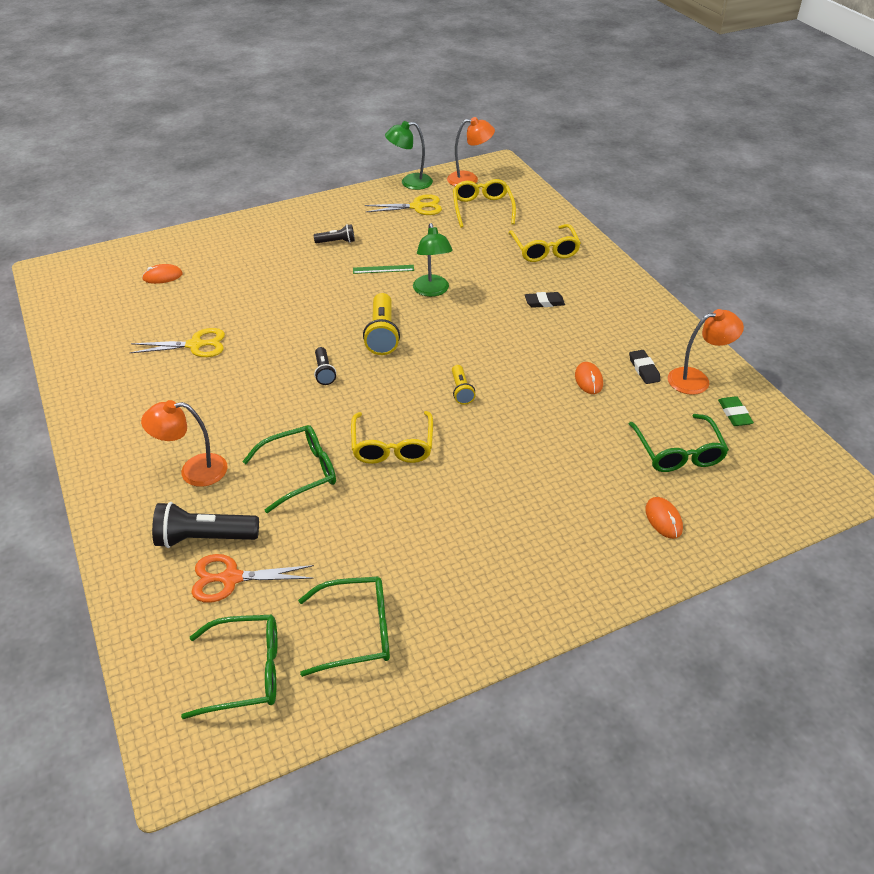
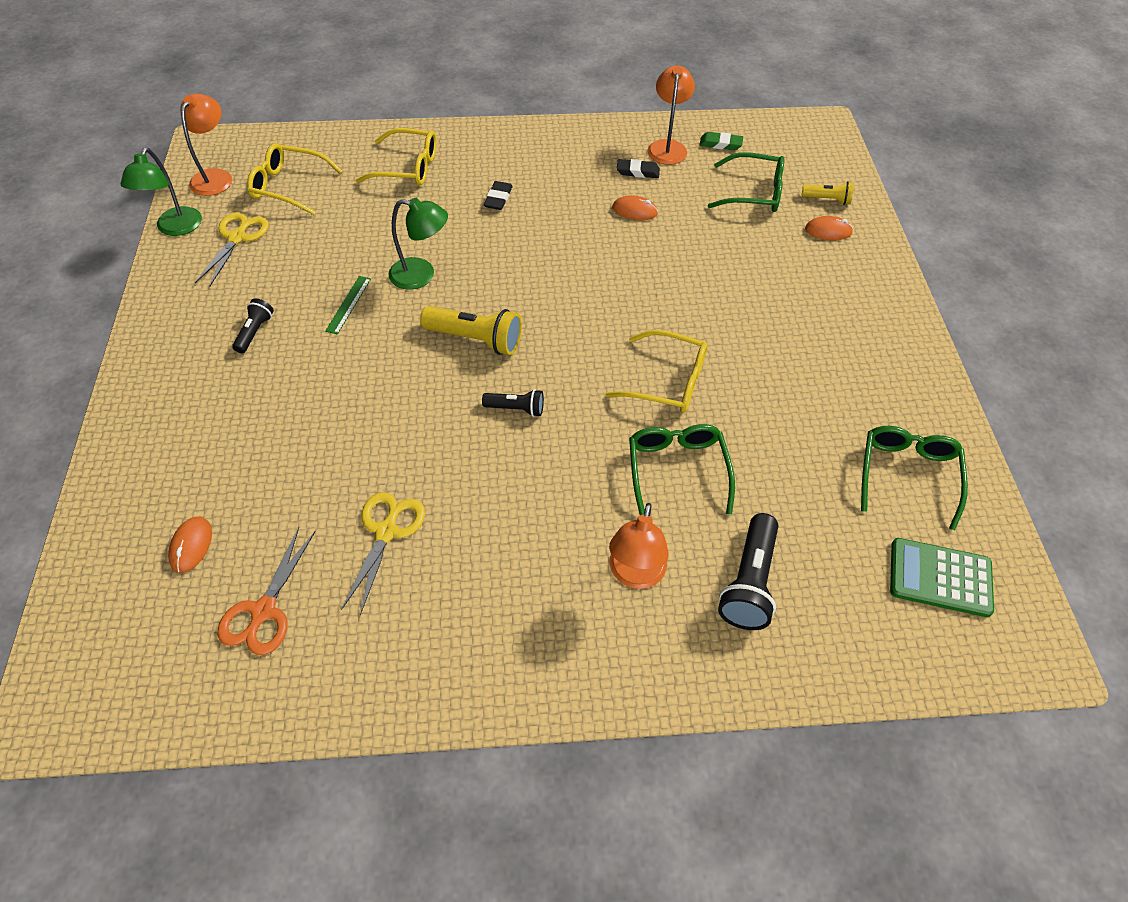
camera: 70 degrees left, 10 degrees up
green glasses [181,615,277,719] -> green calculator [890,538,994,617]
orange scissors [191,554,314,603] -> orange scissors moved to [217,527,316,655]
yellow flashlight [452,365,475,405] -> yellow flashlight moved to [802,181,854,205]

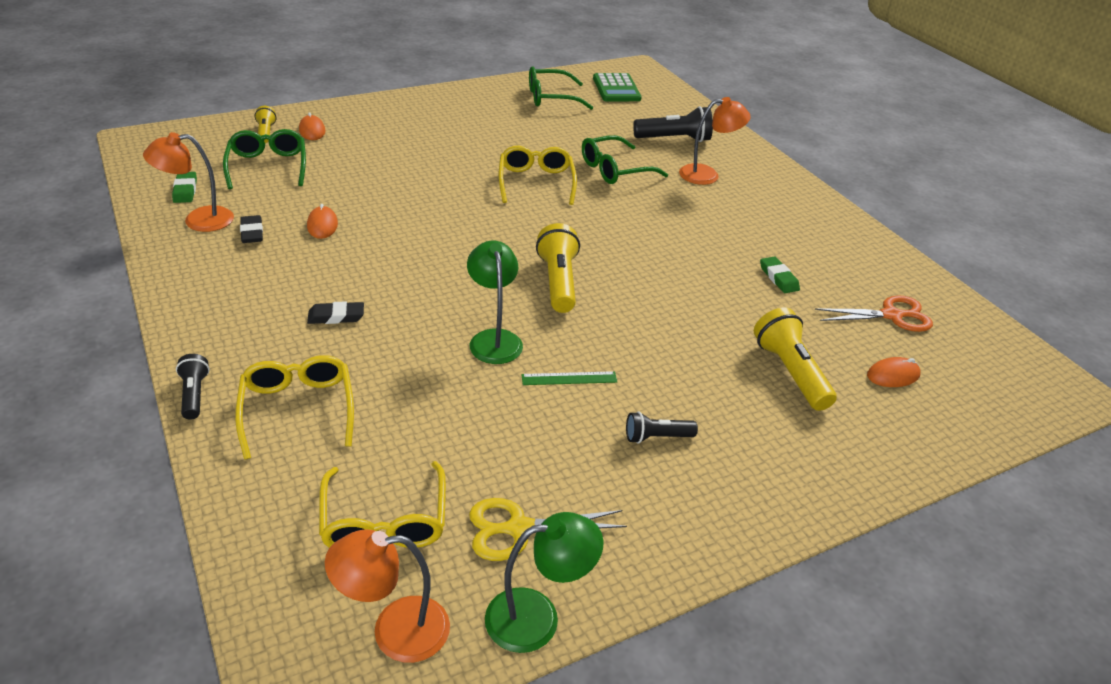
camera: 115 degrees left, 15 degrees down
yellow scissors [341,492,425,615] -> green eraser [760,256,800,293]
black flashlight [482,389,544,417] -> black flashlight moved to [176,354,210,420]
none -> yellow flashlight [754,307,837,411]

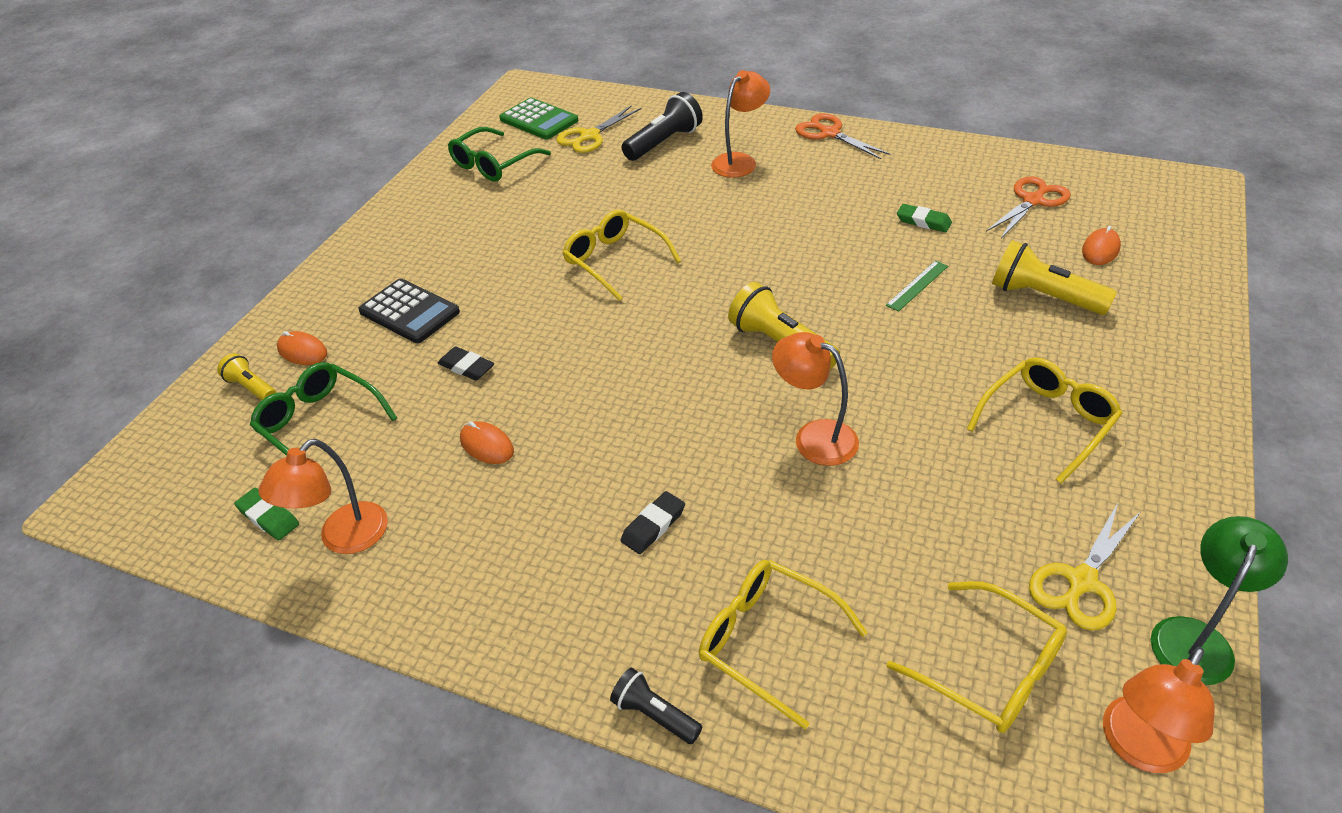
camera: 35 degrees left, 5 degrees up
black eraser [240,215,263,243] -> black eraser moved to [438,347,494,381]
green lamp [467,240,523,364] -> orange lamp [772,332,859,466]
green ruler [521,371,617,385] -> green ruler moved to [886,261,948,312]
green glasses [582,135,668,184] -> none
black flashlight [626,412,698,444] -> yellow glasses [967,357,1123,483]
none -> black calculator [358,279,460,343]
none -> yellow scissors [556,105,642,153]
none -> orange scissors [795,113,890,159]

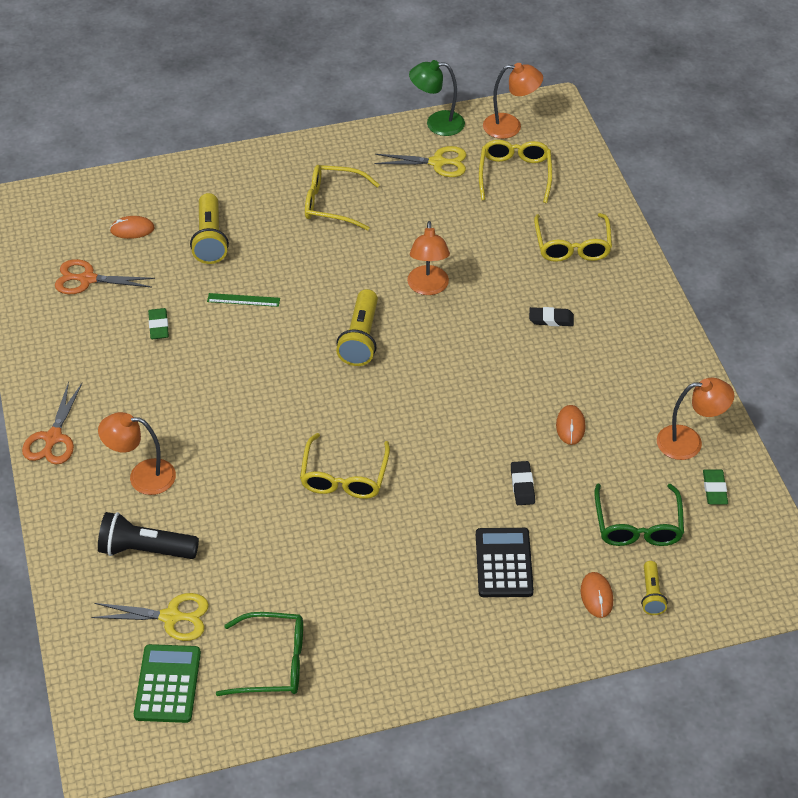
camera: 130 degrees left, 5 degrees up
black flashlight [610,668,702,744] -> none

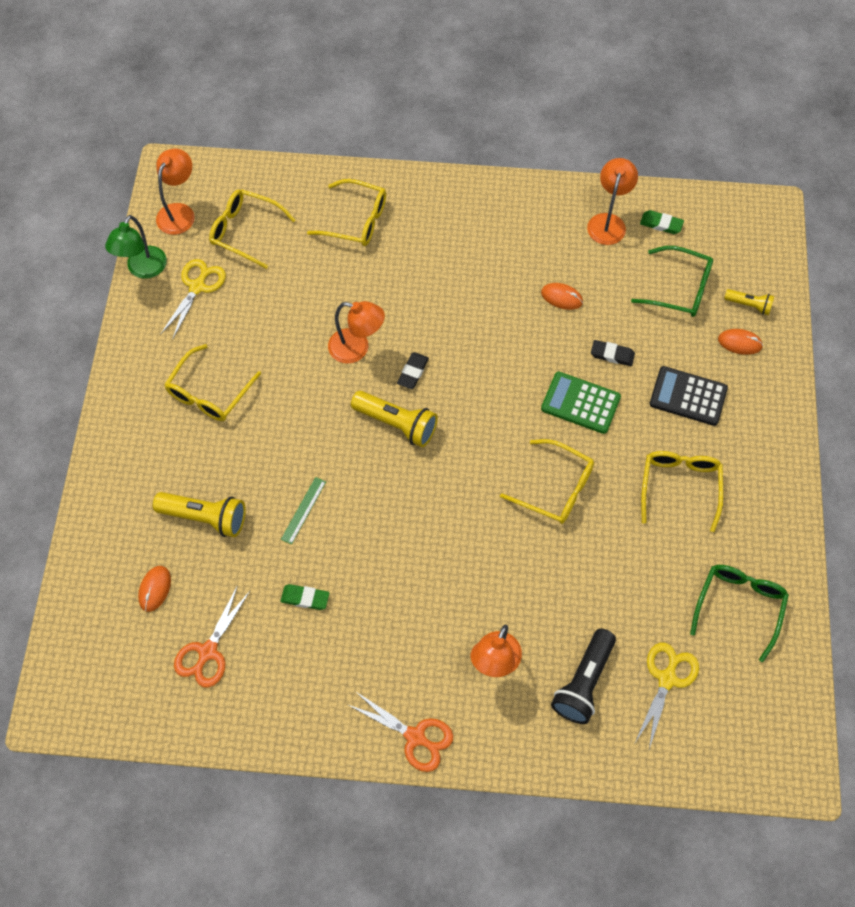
camera: 70 degrees left, 15 degrees up
green calculator [134,644,201,723] -> green calculator moved to [541,372,621,434]
black eraser [529,307,574,326] -> black eraser moved to [397,352,429,389]
none -> yellow glasses [641,451,724,532]

